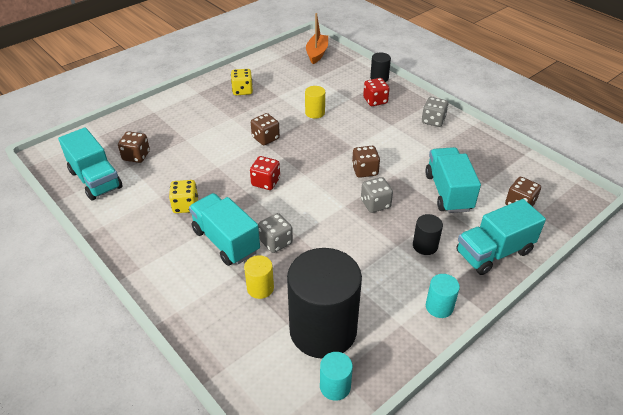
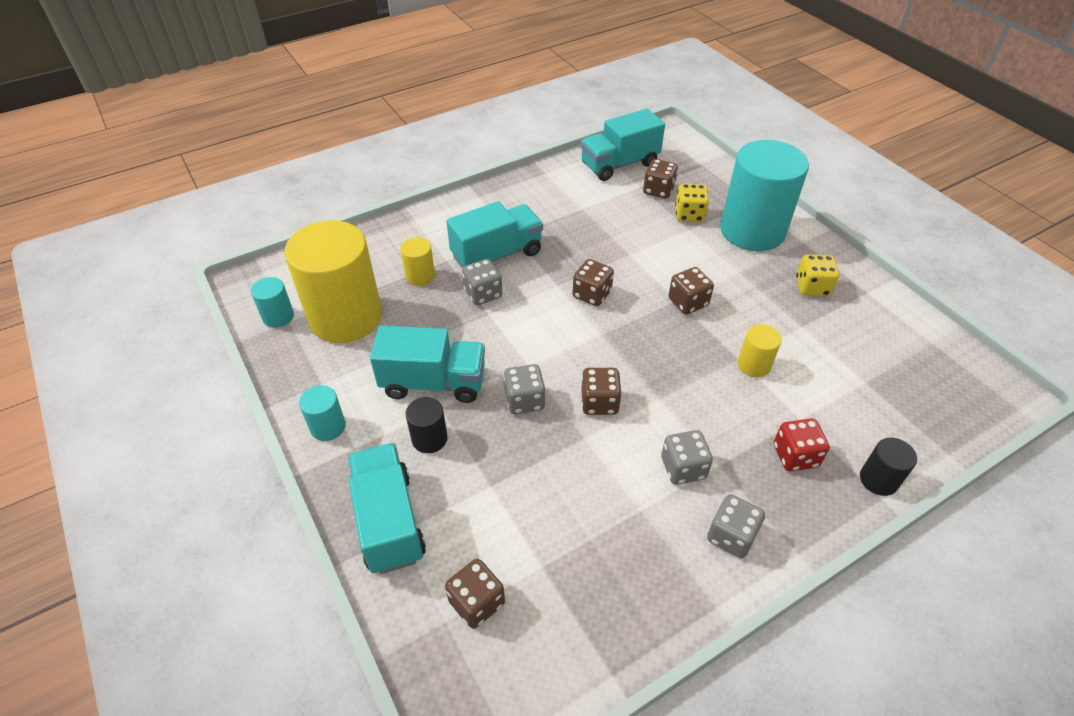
camera: 100 degrees right, 5 degrees up
yellow dice [169,180,198,213] -> yellow dice moved to [675,184,709,222]
red dice [250,156,280,190] -> brown dice [572,259,614,306]
black cylinder [287,248,362,358] -> yellow cylinder [284,220,382,343]
orange boat [306,13,328,64] -> none
turquoise truck [425,147,481,213] -> turquoise truck moved to [370,326,485,403]
none -> grey dice [661,430,713,485]
none -> turquoise cylinder [720,140,809,251]

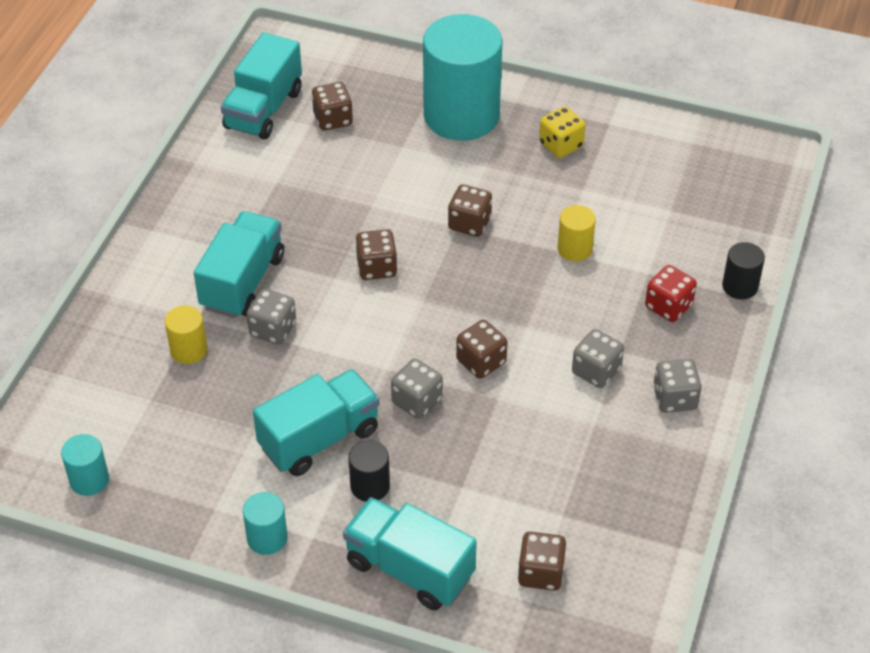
camera: 40 degrees left, 0 degrees up
yellow cylinder [284,220,382,343] -> none
yellow dice [675,184,709,222] -> none

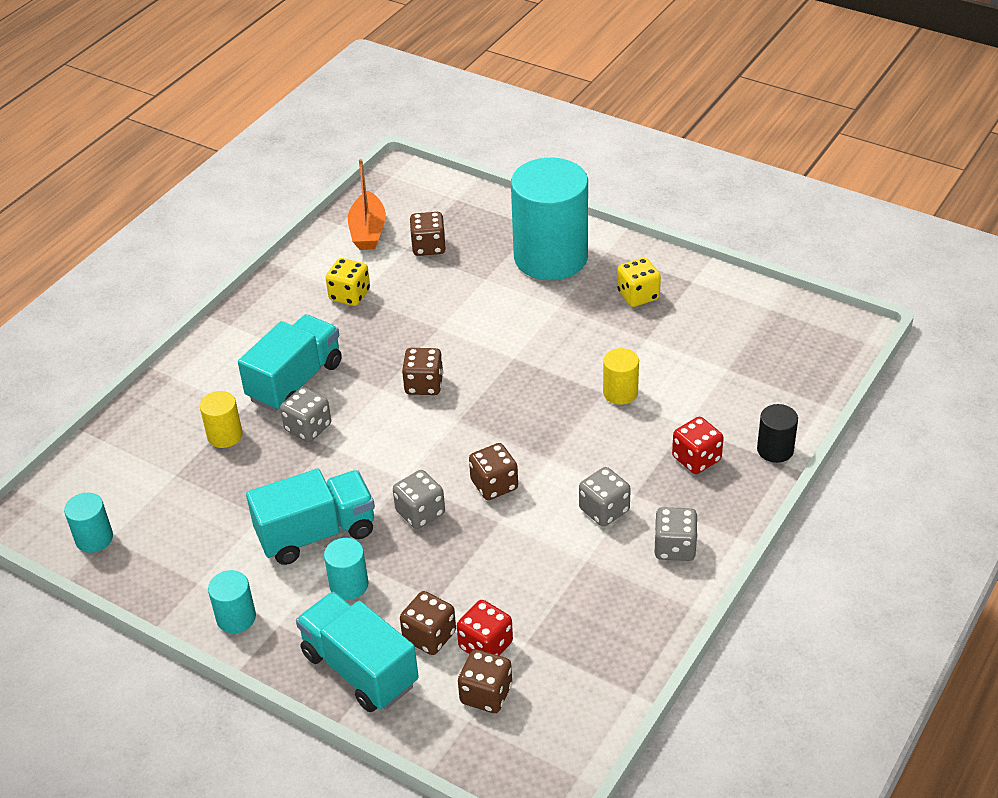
camera: 15 degrees right, 5 degrees down
turquoise truck [221,32,302,140] -> orange boat [348,159,386,250]
black cylinder [348,440,390,502] -> turquoise cylinder [324,538,368,600]
brown dice [448,184,492,237] -> brown dice moved to [400,591,456,655]
none -> yellow dice [326,258,370,306]
none -> red dice [457,600,513,656]

